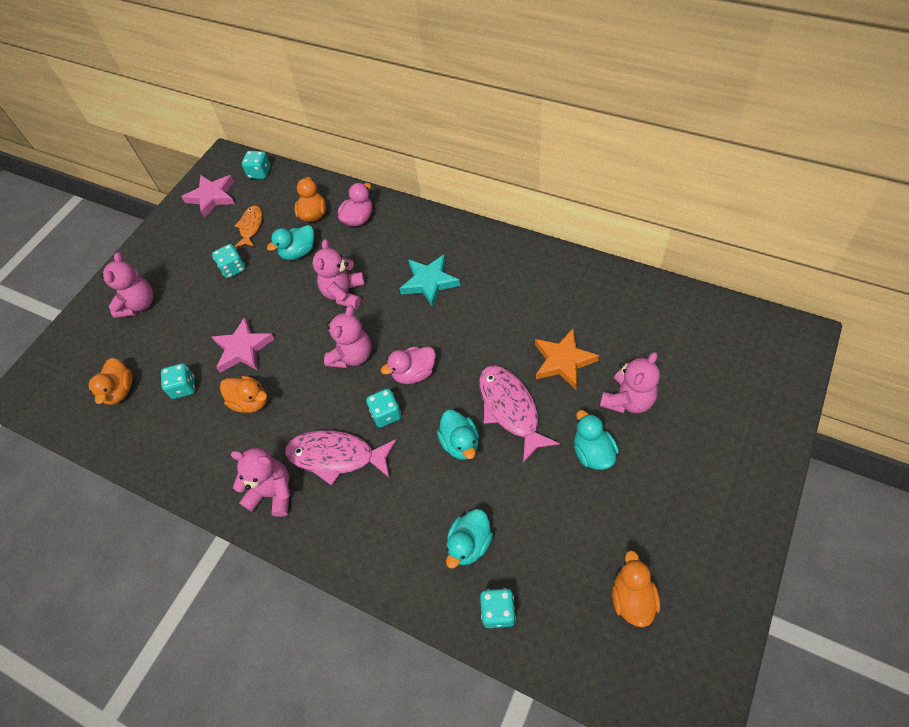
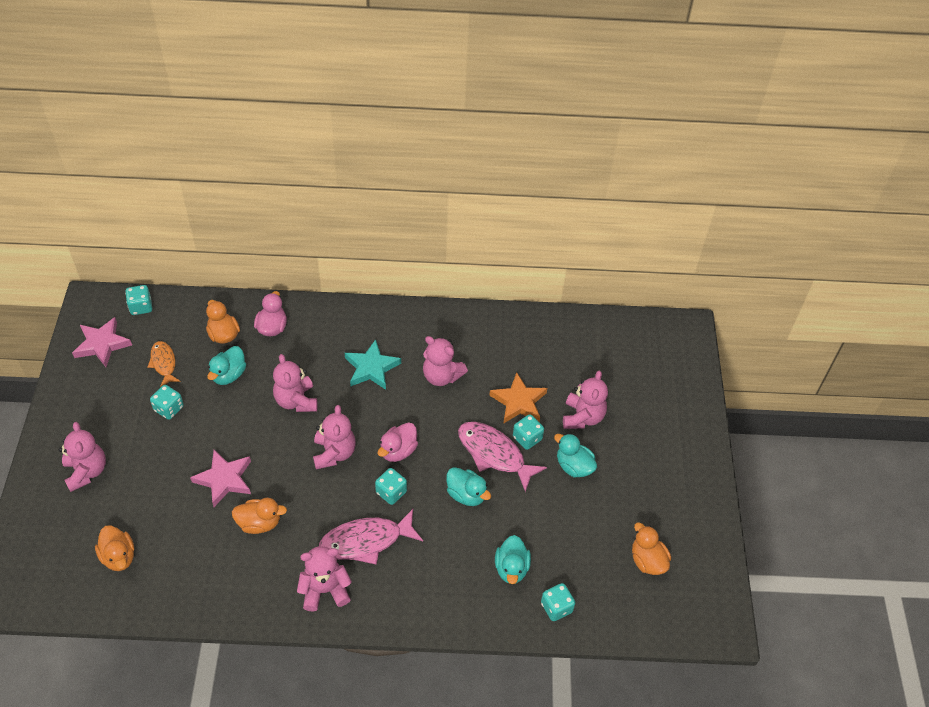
camera: 35 degrees left, 5 degrees down
turquoise dice [161,363,195,399] -> turquoise dice moved to [513,414,544,450]
none -> pink teddy bear [423,336,468,386]

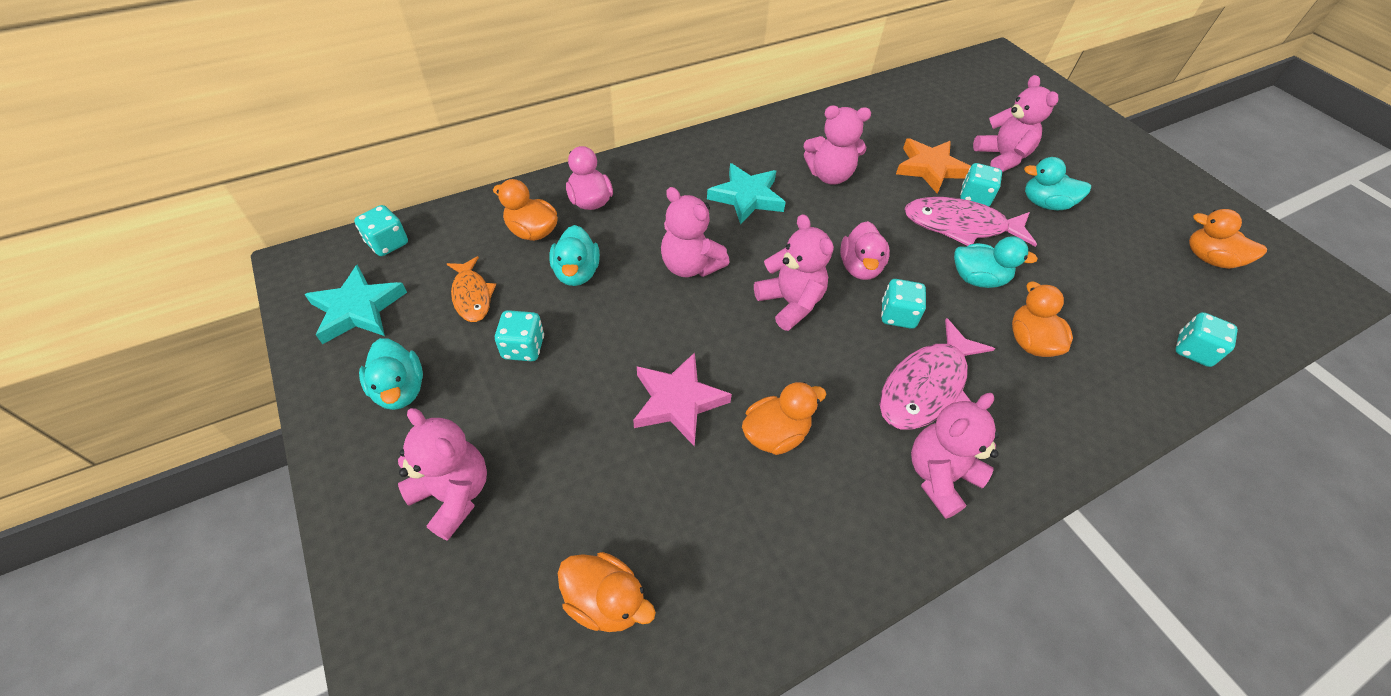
camera: 30 degrees left, 0 degrees up
pink star [72,317,132,367] -> turquoise star [304,265,407,344]
orange fish [147,341,181,387] -> orange fish turned 150 degrees counterclockwise [447,256,496,322]
turquoise duck [495,535,531,584] -> turquoise duck moved to [359,338,423,410]
none -> orange duck [1012,281,1073,357]

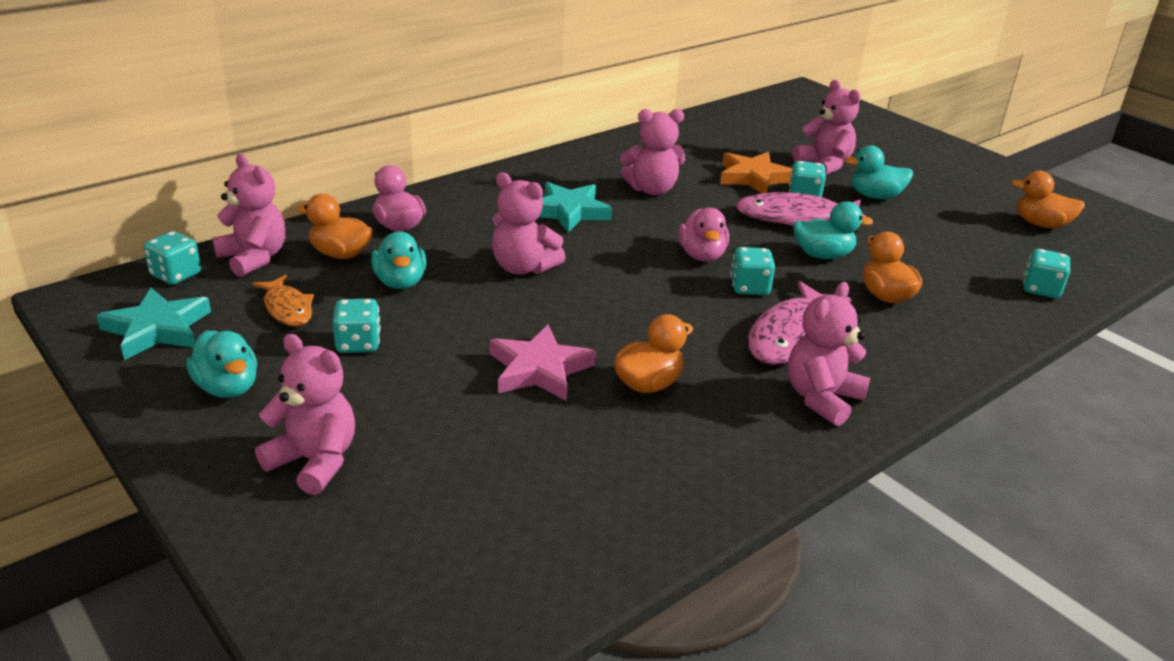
camera: 10 degrees left, 20 degrees down
orange duck [558,552,656,632] -> none
pink teddy bear [754,214,834,331] -> pink teddy bear moved to [212,154,286,277]

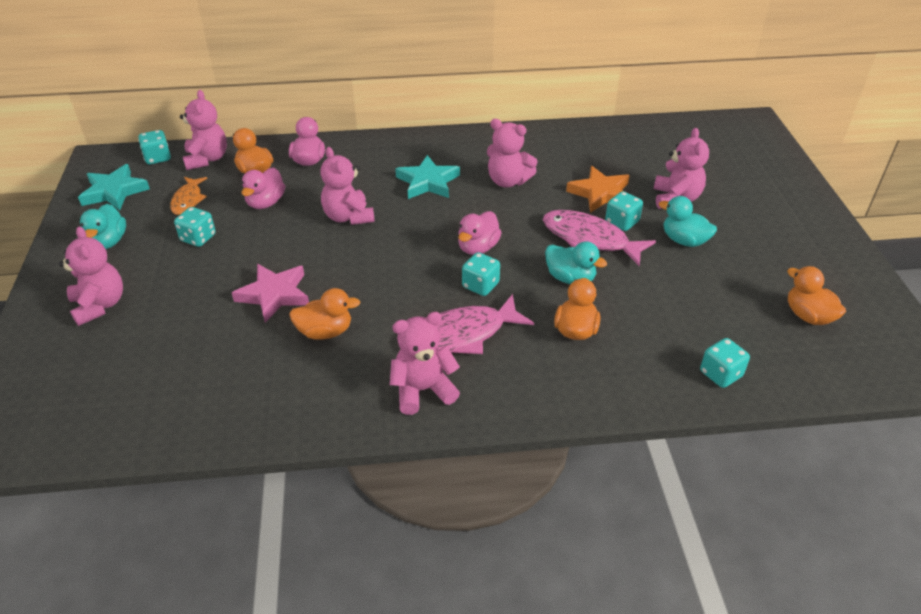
camera: 35 degrees right, 10 degrees up
turquoise duck [371,231,426,289] -> pink duck [241,167,285,209]

